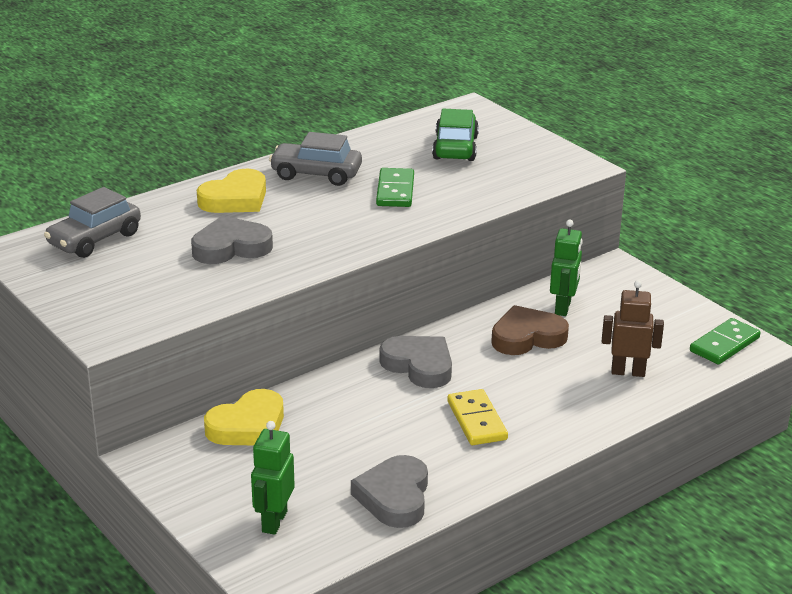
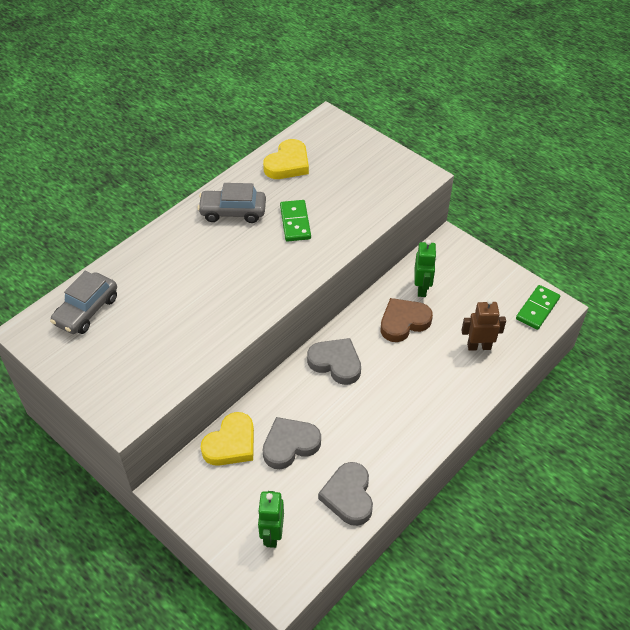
camera: 10 degrees left, 20 degrees up
grey heart [191,216,273,264] -> grey heart moved to [263,417,321,469]
yellow heart [197,169,266,213] -> yellow heart moved to [263,139,309,179]
green car [432,109,479,161] -> none
yellow domino [447,389,508,445] -> none

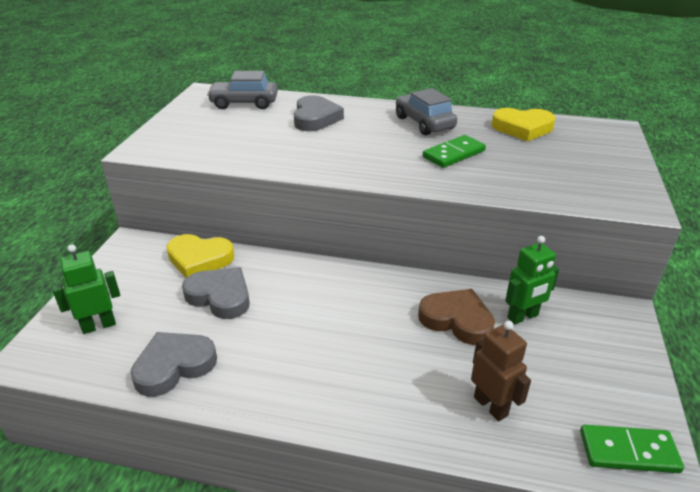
camera: 60 degrees right, 15 degrees down
grey heart [307,338,361,385] -> grey heart moved to [294,95,344,131]

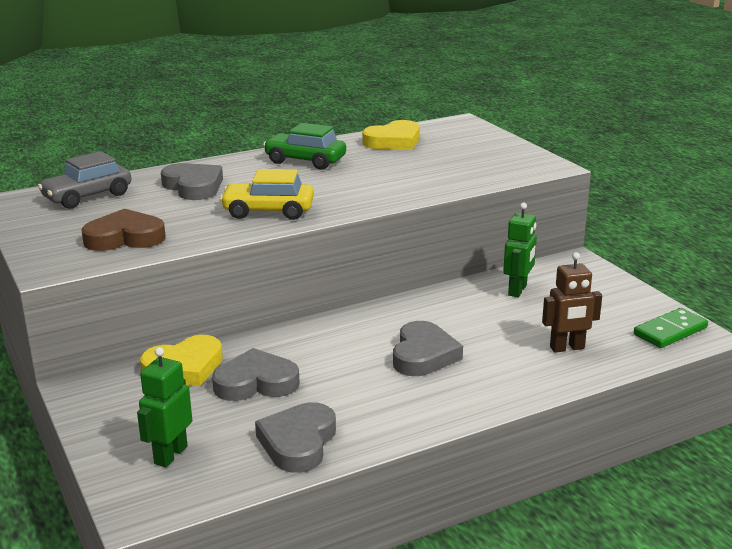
camera: 40 degrees left, 10 degrees down
grey car [396,88,457,135] -> green car [263,123,346,170]
brown heart [418,289,495,345] -> brown heart moved to [81,209,166,251]
green domino [423,135,486,168] -> none
brown robot [471,321,531,421] -> brown robot turned 150 degrees clockwise [542,252,602,353]
none -> yellow car [220,169,314,220]
none -> grey heart [393,321,463,376]

